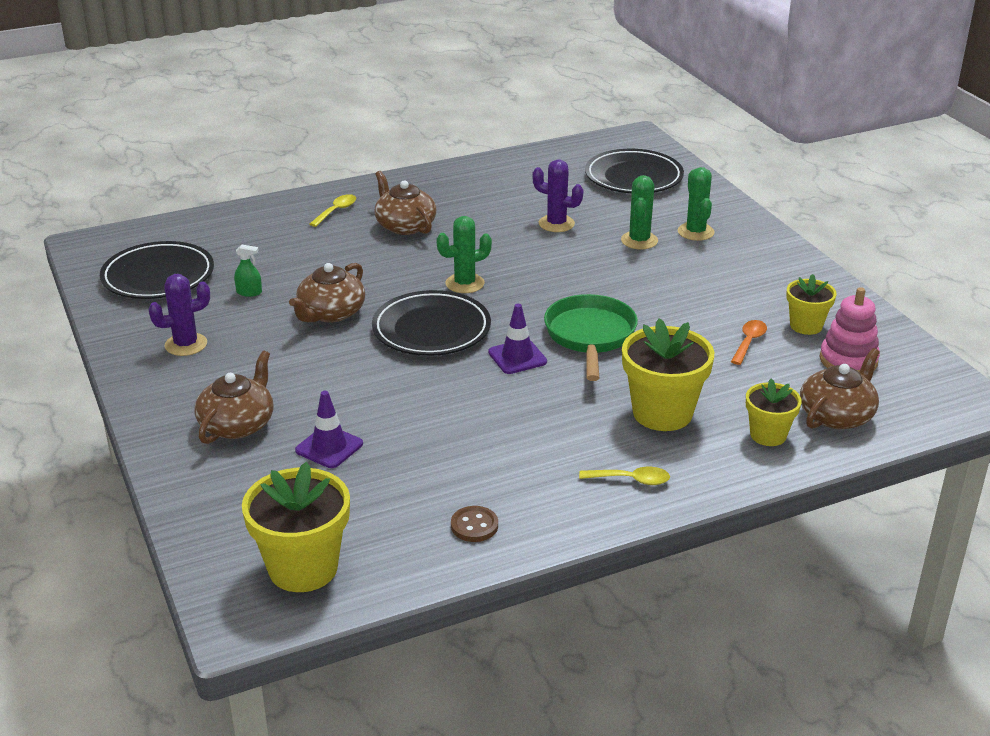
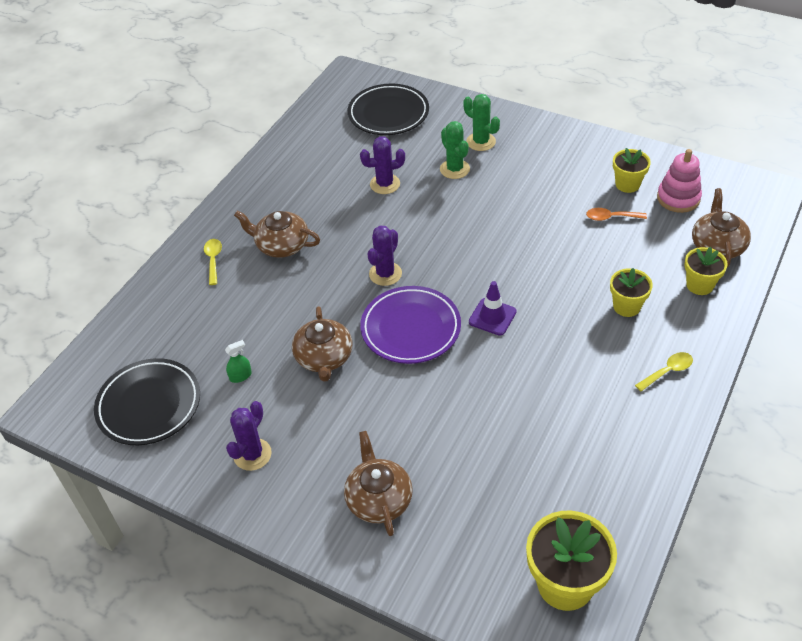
camera: 35 degrees left, 15 degrees up
purple traffic cone [295,391,363,468] -> none
black plate [372,290,491,356] -> purple plate [360,286,461,364]
green cactus [436,216,492,293] -> purple cactus [367,226,402,286]
brown button [451,506,498,542] -> none
green pan [544,294,638,381] -> none
yellow flower pot [622,318,714,431] -> yellow flower pot [610,268,653,317], size x0.59
orange spoon [731,320,767,365] -> orange spoon turned 75 degrees counterclockwise [586,208,647,221]

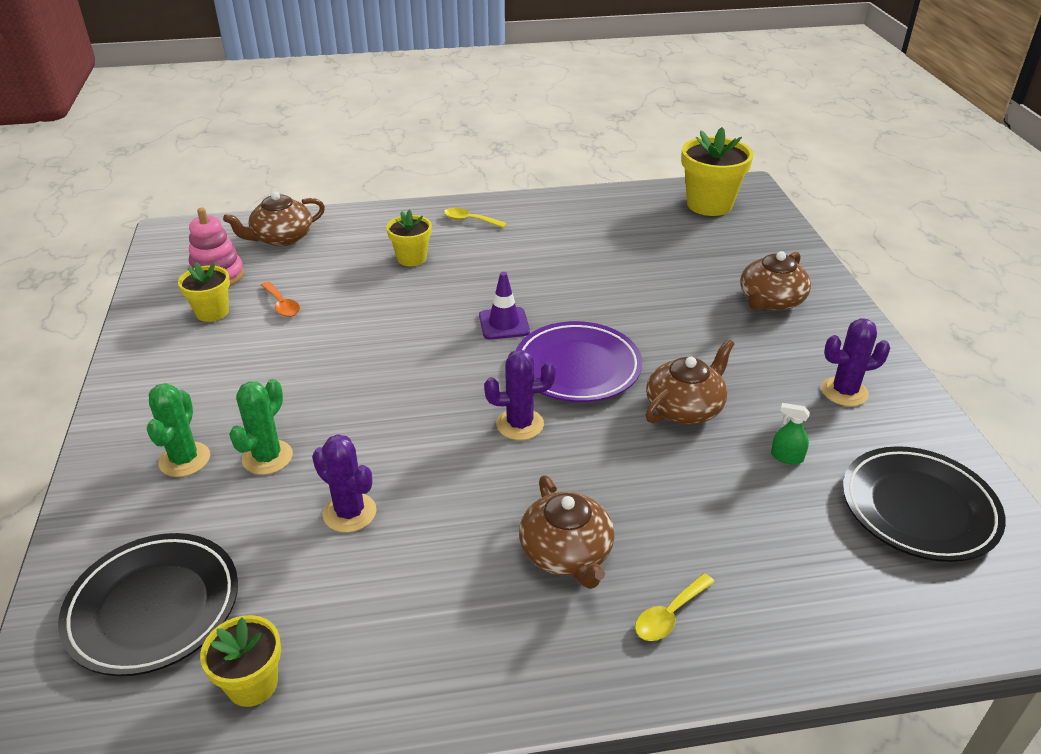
camera: 130 degrees left, 10 degrees down
yellow flower pot [685,247,728,295] -> yellow flower pot moved to [200,615,281,707]

